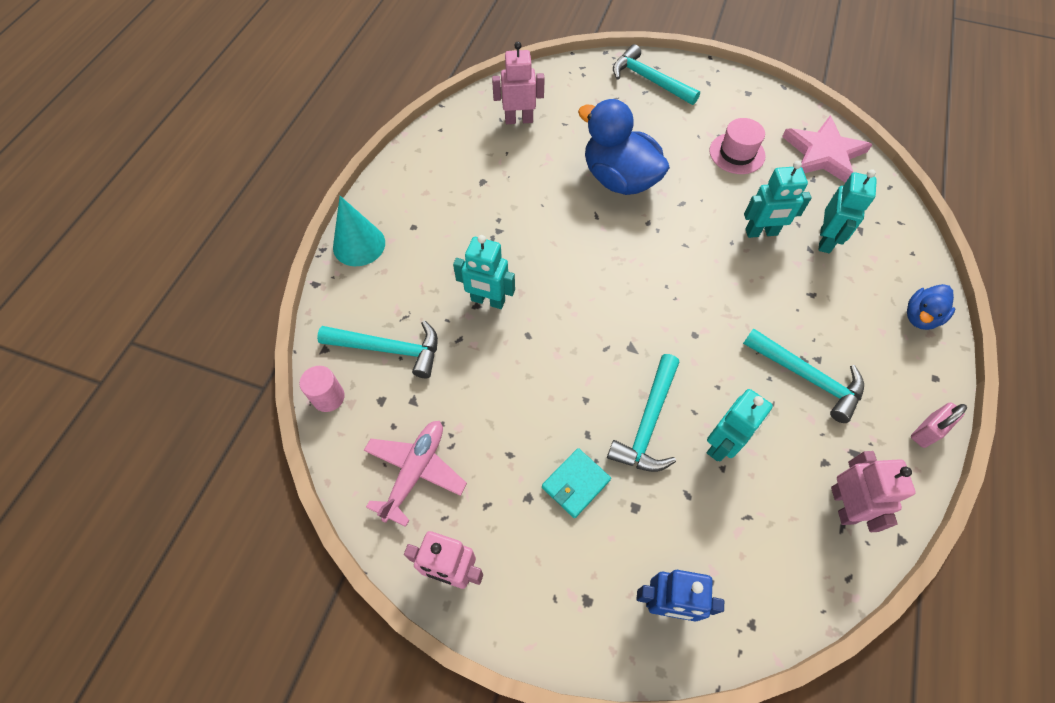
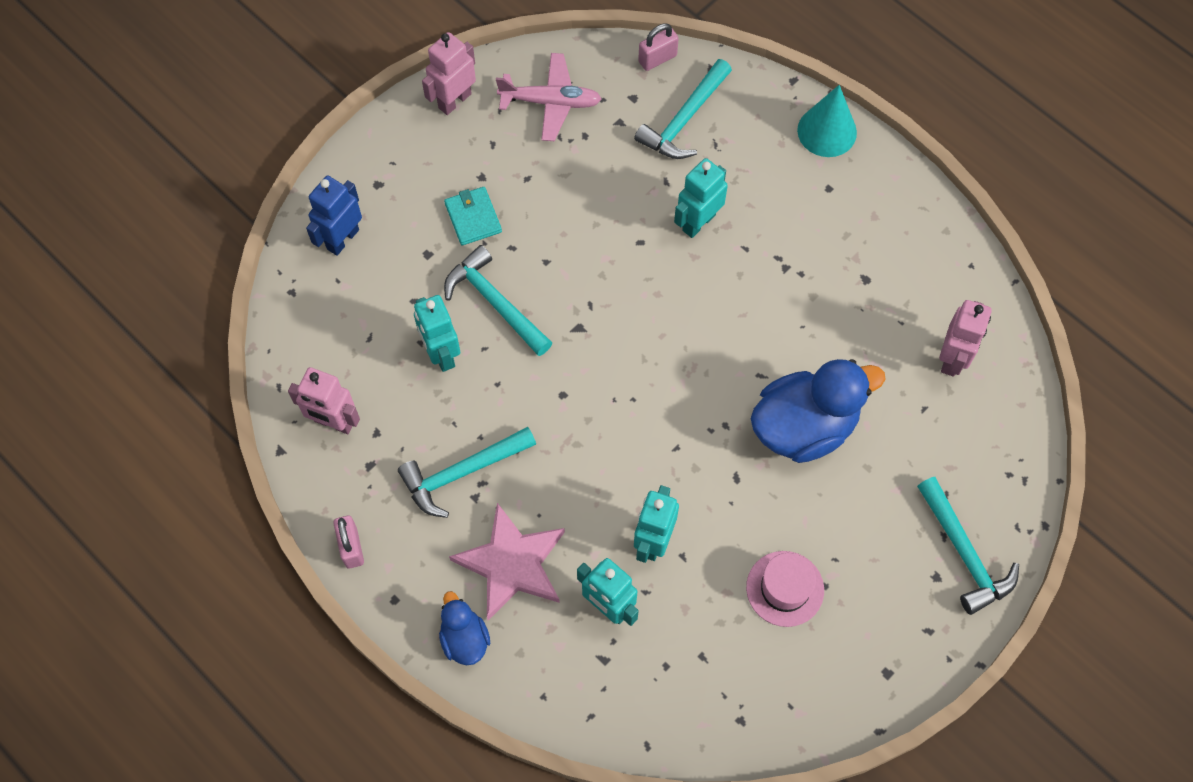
camera: 115 degrees right, 5 degrees up
pink cylinder [300,366,345,412] -> pink padlock [638,24,679,71]
pink plane [364,421,467,527] -> pink plane turned 45 degrees counterclockwise [496,53,601,141]
turquoise hammer [613,44,700,105] -> turquoise hammer turned 90 degrees clockwise [917,477,1019,615]
pink star [782,116,873,183] -> pink star moved to [449,503,565,620]

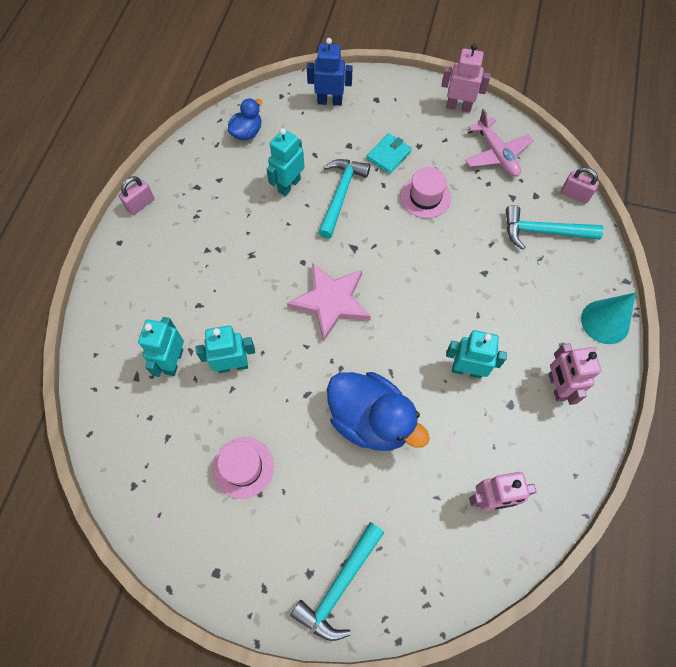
camera: 60 degrees right, 0 degrees up
pink robot [288,367,360,434] -> pink robot moved to [548,343,602,405]
turquoise hammer [398,427,536,518] -> none
blue duck [439,591,490,665] -> blue duck moved to [228,98,262,140]
pink star [449,503,565,620] -> pink star moved to [287,263,371,342]
turquoise robot [674,158,728,238] -> turquoise robot moved to [446,330,507,379]
none -> pink hat [400,167,451,218]

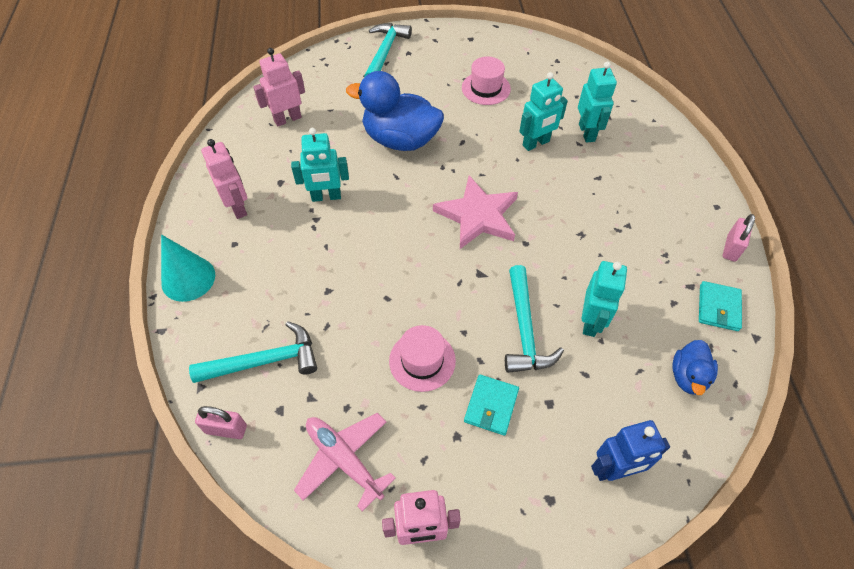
camera: 160 degrees right, 10 degrees down
none -> turquoise wallet [699,281,742,331]

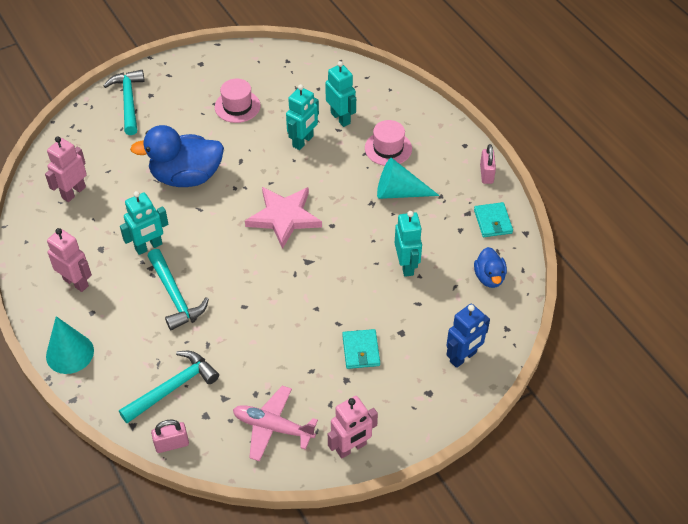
camera: 25 degrees left, 5 degrees down
pink hat [389,325,456,392] -> pink hat moved to [365,120,412,166]
turquoise hammer [505,265,564,373] -> turquoise hammer moved to [148,249,209,330]
none -> turquoise cone [377,158,440,199]

